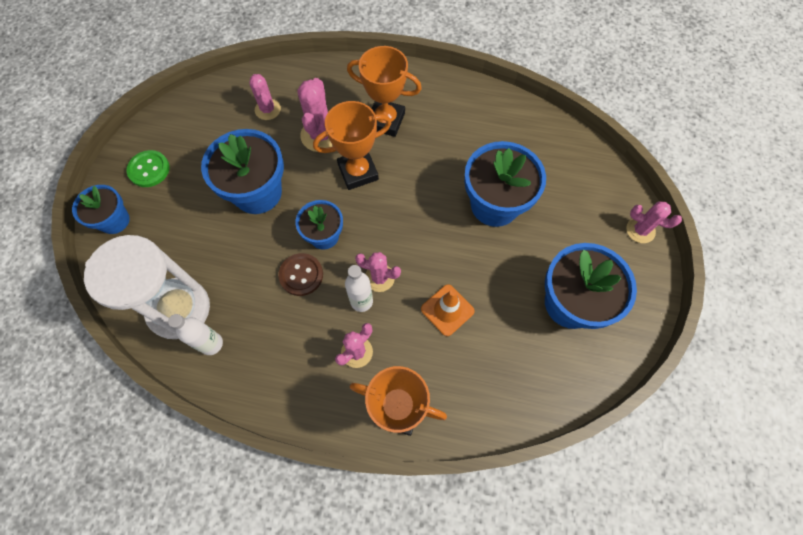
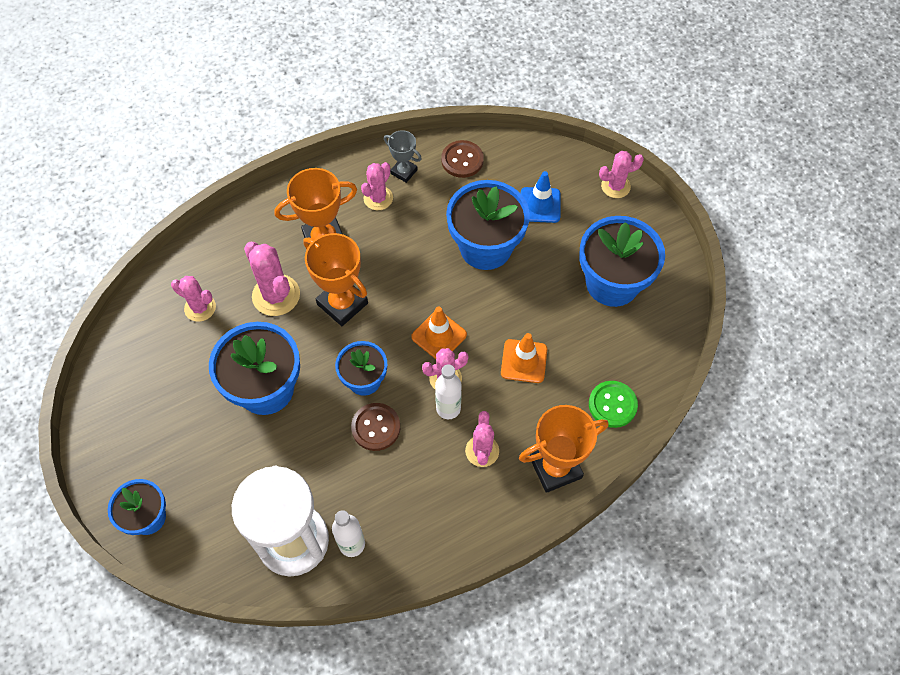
camera: 40 degrees left, 5 degrees down
green button [126,150,170,187] -> green button moved to [589,381,638,428]
orange trophy [313,101,391,190] -> orange trophy turned 75 degrees counterclockwise [303,233,368,326]
none -> pink cactus [361,162,393,210]
none -> grey trophy [384,130,422,183]
none -> orange traffic cone [411,307,467,359]
none -> brown button [441,140,484,178]
none -> blue traffic cone [521,171,560,223]

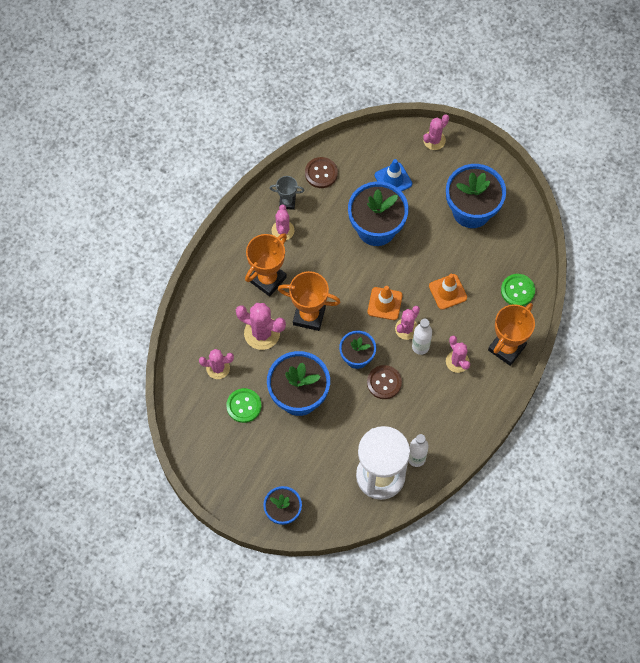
camera: 30 degrees left, 5 degrees up
none -> green button [226,388,262,423]

